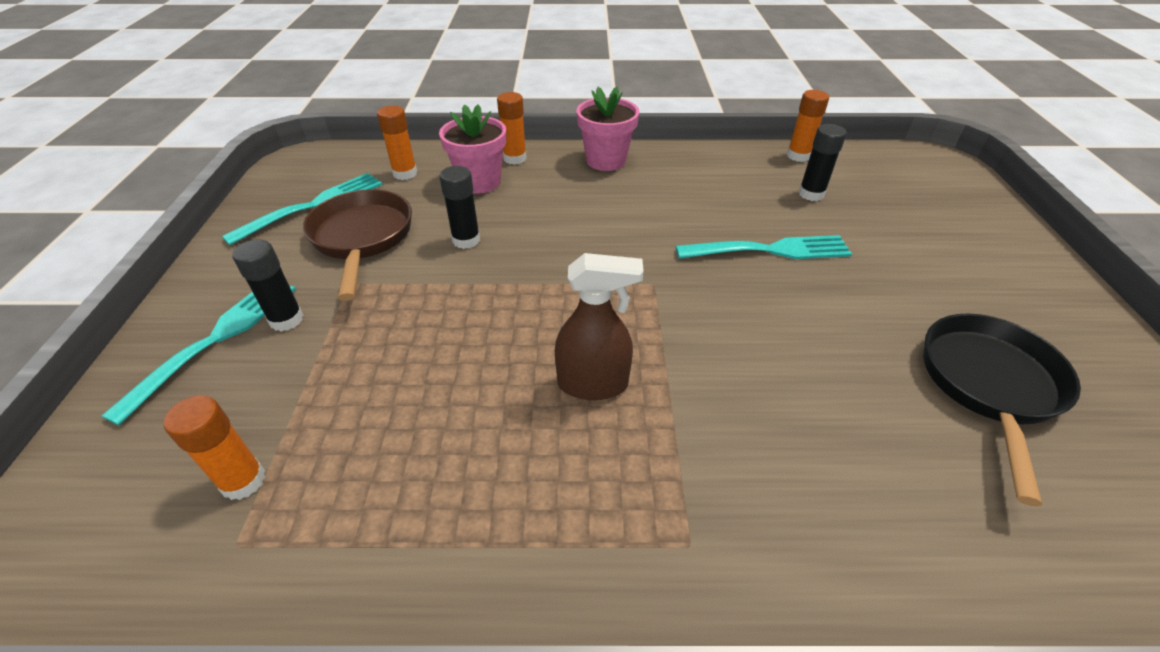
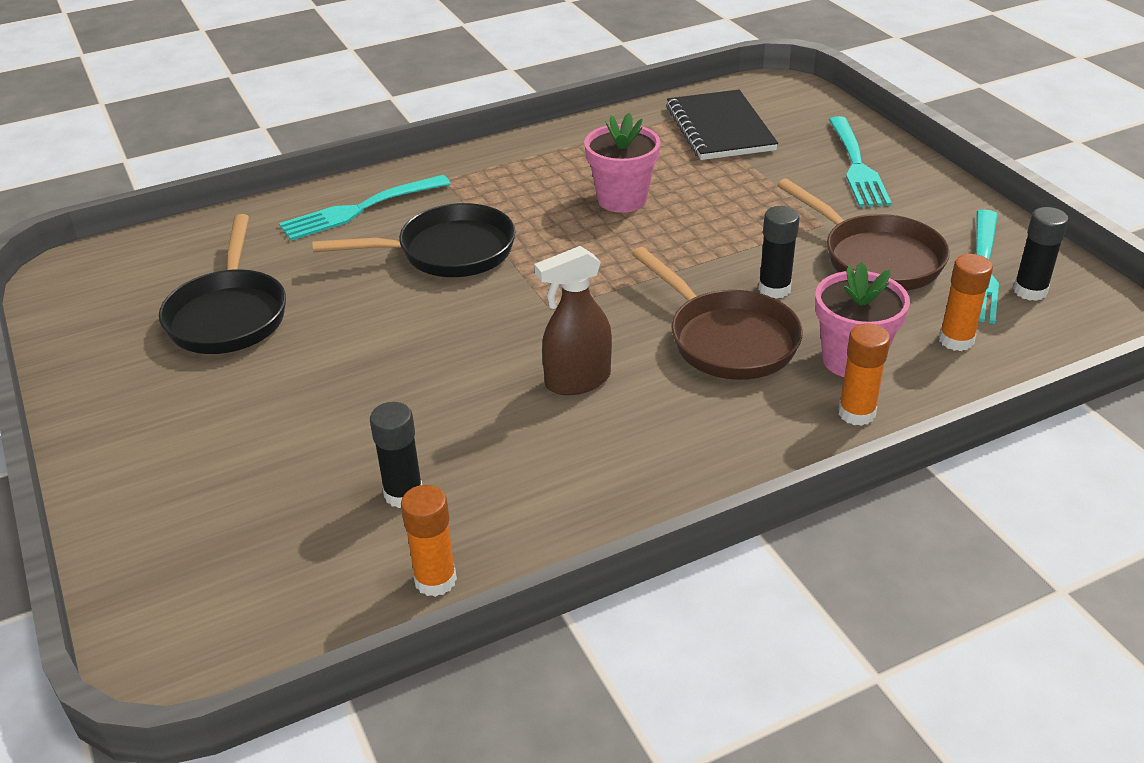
camera: 155 degrees right, 5 degrees down
orange glue stick [164,395,266,500] -> black notebook [666,90,778,160]
black glue stick [233,239,304,331] -> black glue stick moved to [1013,207,1069,301]
brown spray bottle [555,253,644,400] -> brown spray bottle moved to [534,246,612,395]
pink flower pot [576,87,640,171] -> pink flower pot moved to [584,113,661,213]
turquoise fork [676,235,852,259] -> turquoise fork moved to [279,175,451,241]
none -> black pan [312,203,516,277]
none -> brown pan [632,247,803,380]

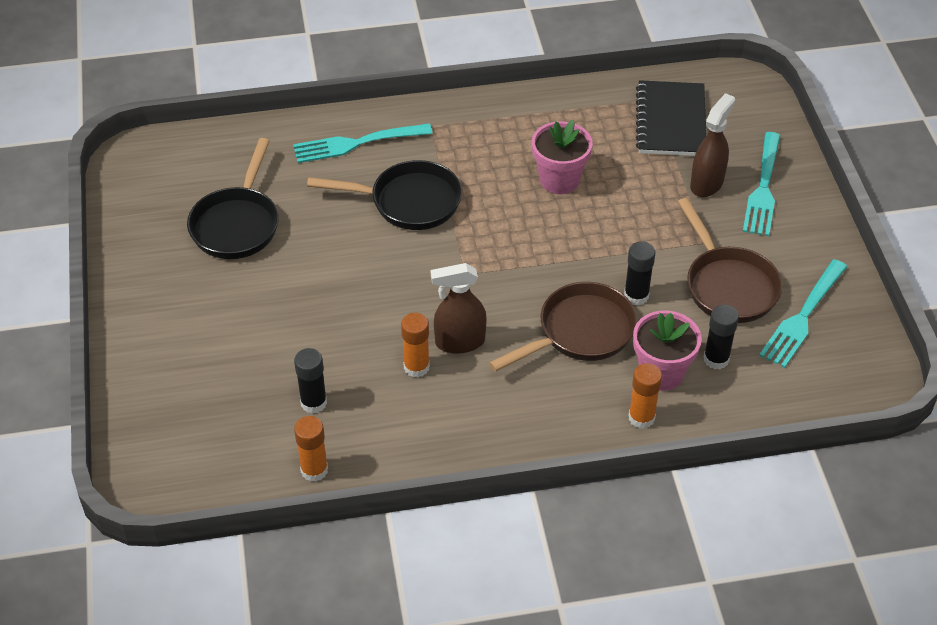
camera: 15 degrees right, 10 degrees up
brown pan [632,247,803,380] -> brown pan turned 105 degrees counterclockwise [489,282,637,372]
orange glue stick [939,254,993,351] -> orange glue stick moved to [401,313,430,378]
black glue stick [1013,207,1069,301] -> black glue stick moved to [703,305,739,369]
none -> brown spray bottle [690,93,735,197]

